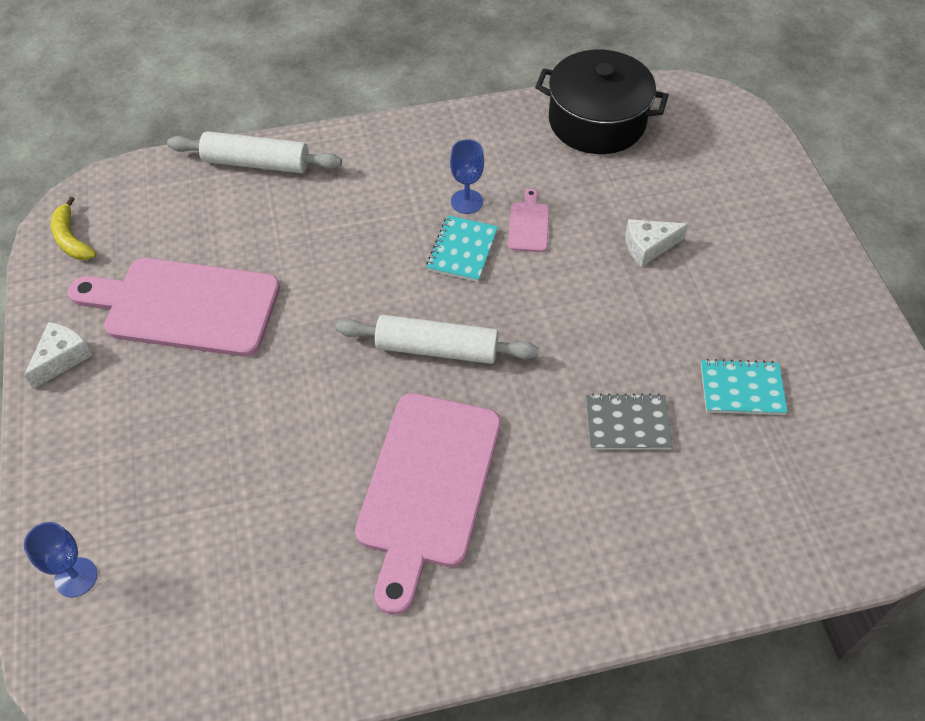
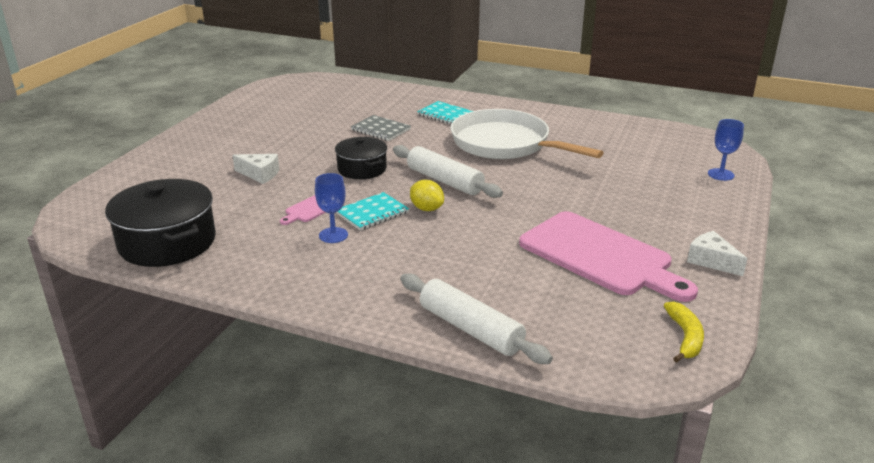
camera: 145 degrees left, 25 degrees down
white cheese [24,322,93,389] -> white cheese turned 75 degrees clockwise [687,231,747,276]
pink cutting board [355,393,501,615] -> white pan [450,109,604,159]
turquoise notebook [701,359,788,415] -> turquoise notebook moved to [417,101,473,125]
none -> black pot [335,137,387,179]
none -> yellow lemon [410,180,444,211]

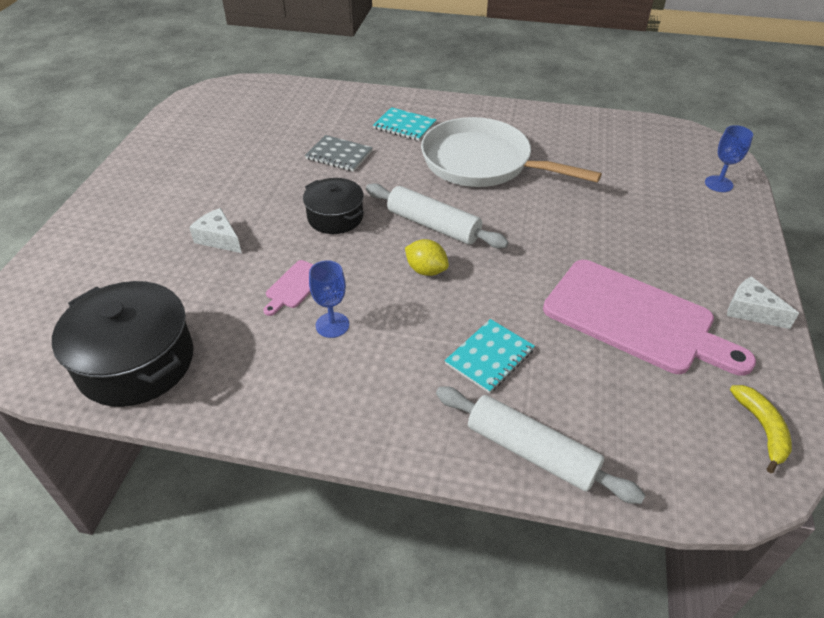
camera: 10 degrees left, 15 degrees up
white cheese [232,154,279,184] -> white cheese turned 150 degrees counterclockwise [189,208,242,253]
turquoise notebook [336,192,409,231] -> turquoise notebook moved to [445,319,535,393]

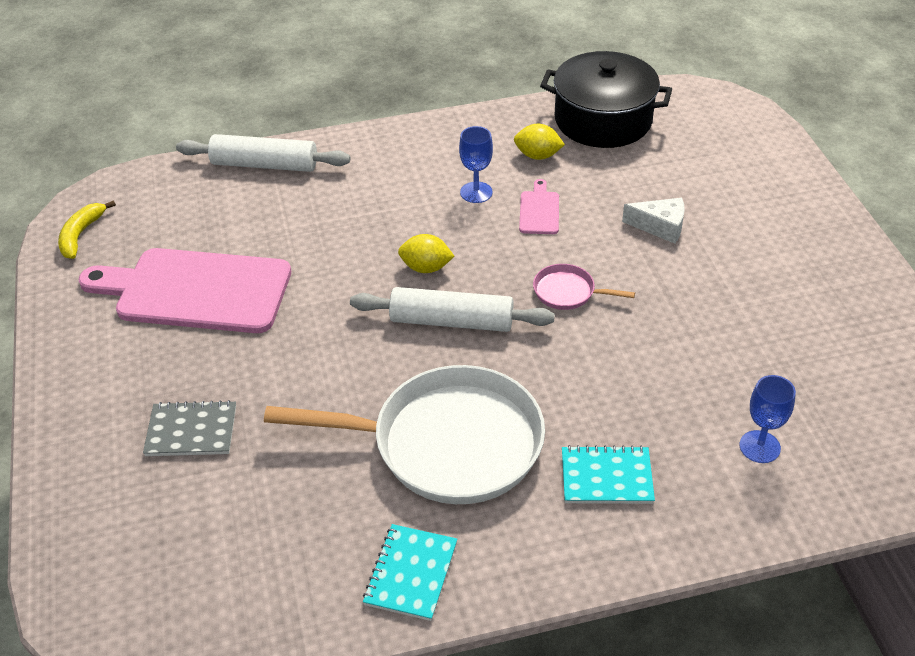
camera: 155 degrees right, 0 degrees up
black pot [303,178,364,234] -> pink pan [533,264,635,310]
grey notebook [305,135,373,172] -> grey notebook moved to [143,400,236,456]
turquoise notebook [445,319,535,393] -> turquoise notebook moved to [363,524,457,621]
blue goblet [705,125,753,192] -> blue goblet moved to [739,375,796,463]
white cheese [727,276,799,329] -> none
yellow banana [730,385,792,473] -> yellow banana turned 45 degrees clockwise [58,200,116,259]
none -> yellow lemon [514,124,565,160]

